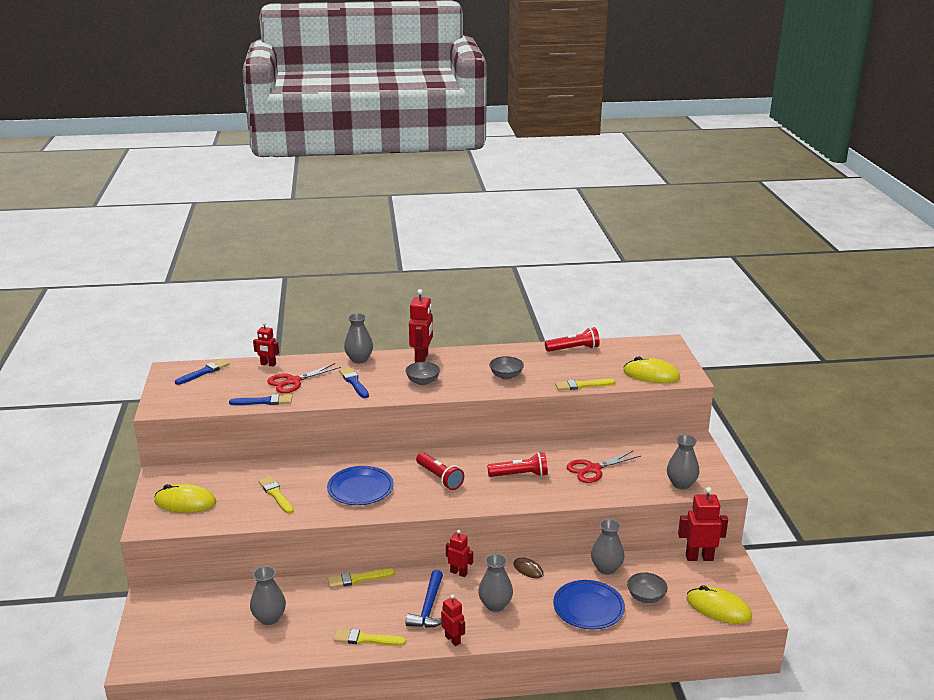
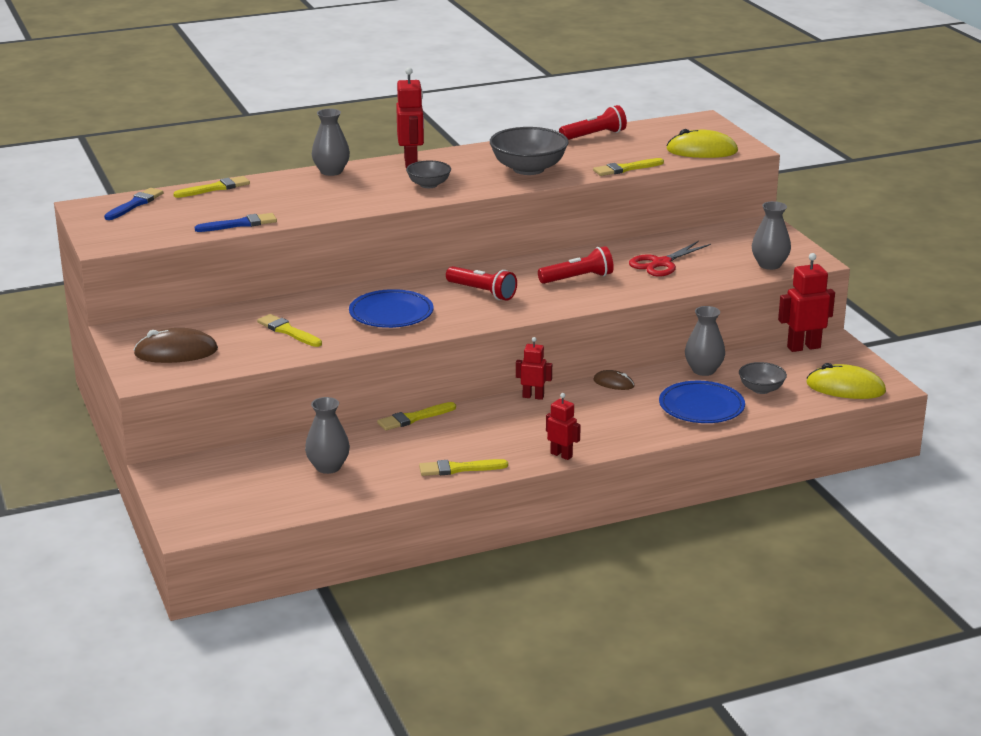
camera: 15 degrees left, 0 degrees up
yellow mouse [154,484,216,513] -> brown mouse [134,328,218,363]
red robot [253,322,279,367] -> yellow brush [173,176,250,198]
red scissors [267,363,341,393] -> none
blue brush [339,367,369,398] -> none
blue hammer [406,570,443,628] -> none
grey vase [478,554,513,612] -> none
grey bowl [489,356,524,380] -> grey bowl [490,127,568,175], size x1.79

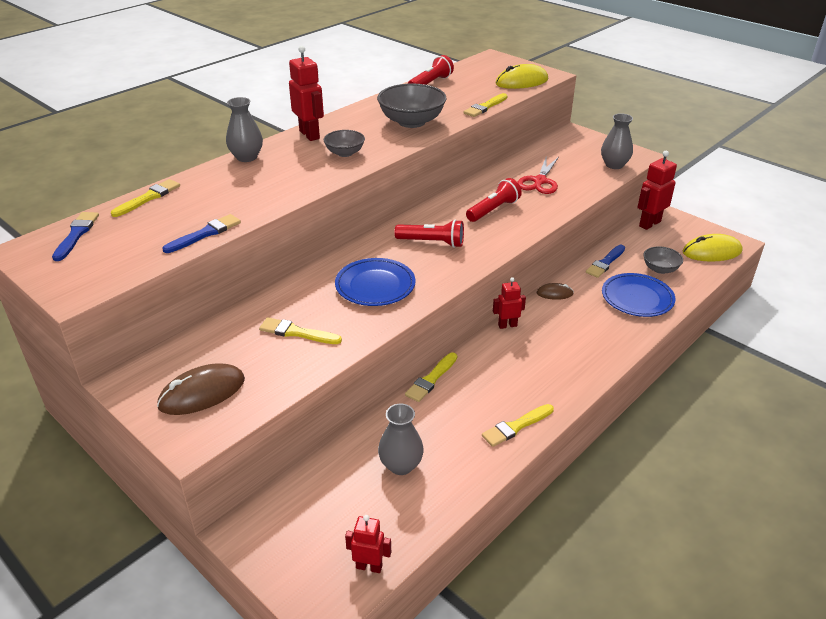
camera: 25 degrees left, 10 degrees up
red robot [546,393,581,460] -> red robot moved to [345,515,391,573]
grey vase [685,306,725,376] -> blue brush [586,245,625,278]

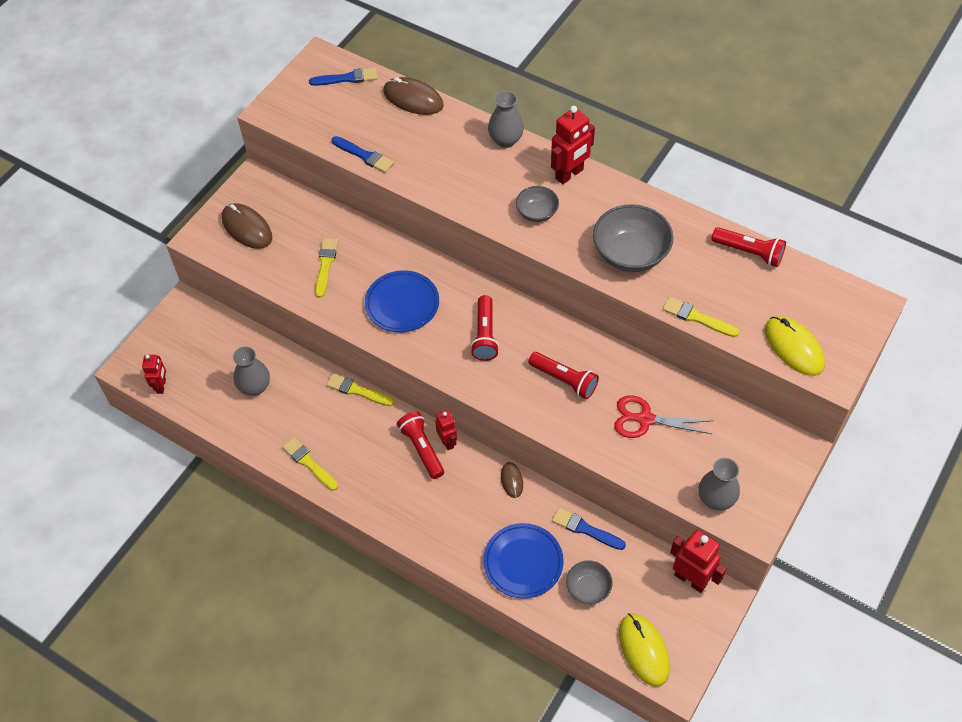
camera: 80 degrees right, 20 degrees up
yellow brush [111,179,180,217] -> brown mouse [383,77,444,115]
none -> red flashlight [397,411,444,479]

